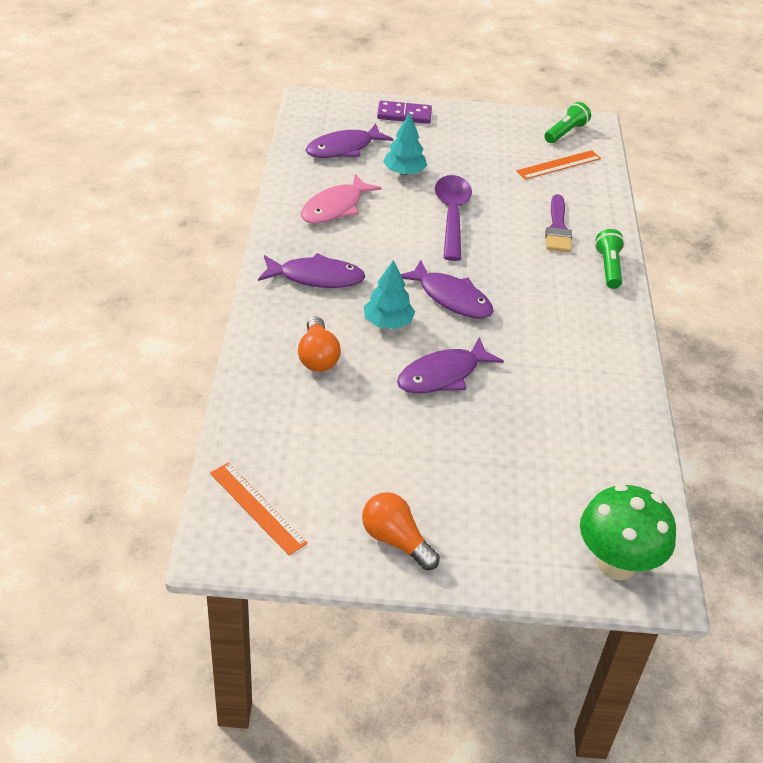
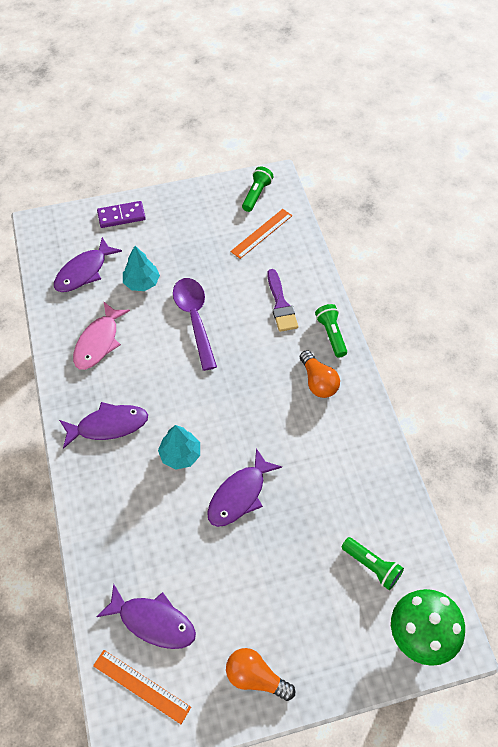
camera: 15 degrees left, 15 degrees up
orange light bulb [298,316,341,372] -> orange light bulb moved to [300,350,340,398]
purple fish [401,260,493,318] -> purple fish moved to [97,584,196,649]
none -> green flashlight [342,537,404,590]

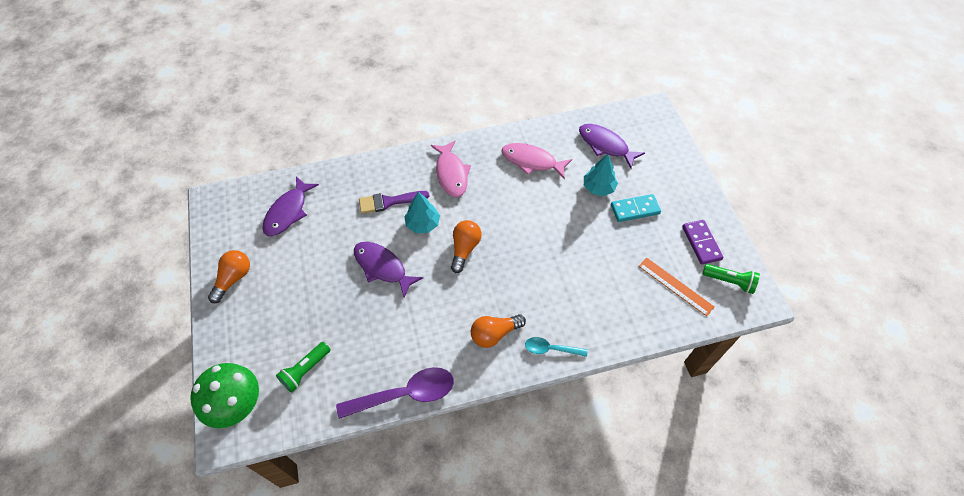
camera: 90 degrees right, 0 degrees up
purple fish [59,402,148,449] -> pink fish [431,141,471,197]
orange ruler [93,650,191,724] -> none
purple domino [97,201,146,228] -> purple domino moved to [682,220,723,265]
purple spoon [173,278,217,371] -> purple spoon moved to [336,367,454,419]
purple brush [267,269,298,332] -> purple brush moved to [359,191,429,214]
green flashlight [315,304,347,358] -> turquoise spoon [525,337,587,357]
none -> orange light bulb [451,220,482,273]
none -> turquoise domino [611,194,661,222]

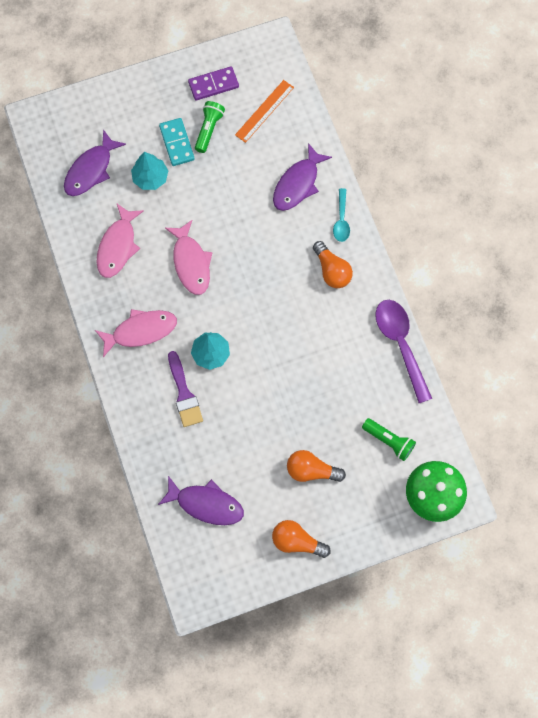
camera: 95 degrees left, 15 degrees up
purple fish [354,242,423,298] -> purple fish moved to [273,143,332,211]
orange light bulb [451,220,482,273] -> orange light bulb moved to [287,450,346,482]
green flashlight [703,264,760,294] -> green flashlight moved to [195,101,225,153]
none -> pink fish [165,220,212,295]

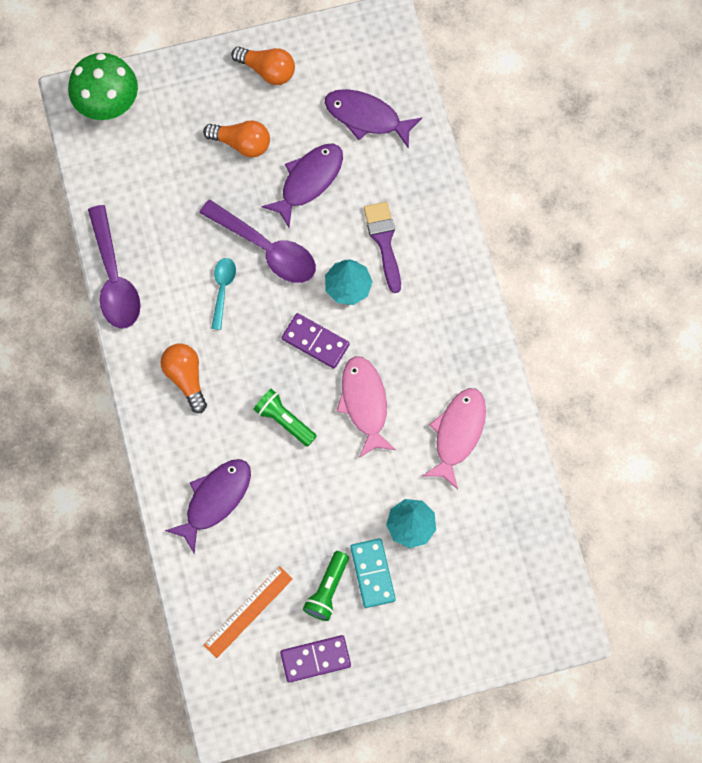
camera: 175 degrees left, 0 degrees up
purple fish [64,129,126,196] -> purple fish moved to [261,143,343,227]
pink fish [95,309,177,358] -> none
turquoise spoon [333,188,350,242] -> turquoise spoon moved to [211,258,236,330]
green flashlight [362,418,416,461] -> green flashlight moved to [253,389,317,447]
none -> purple spoon [199,200,316,283]
none -> purple domino [282,313,350,368]

